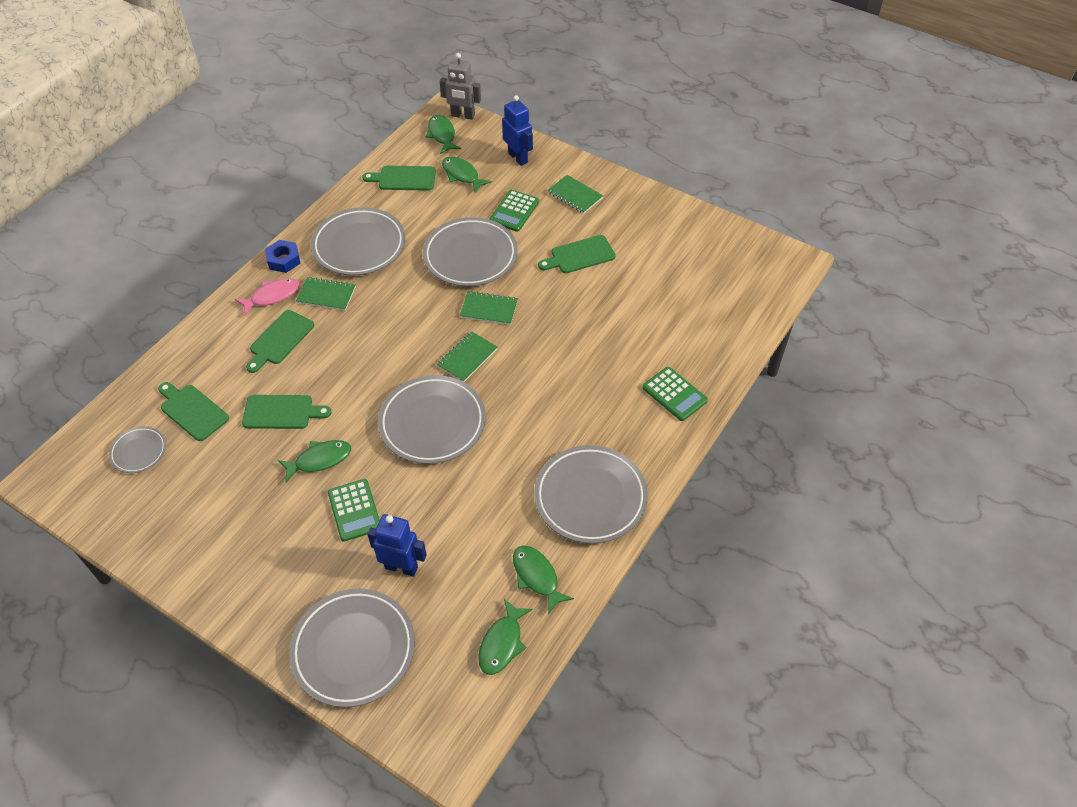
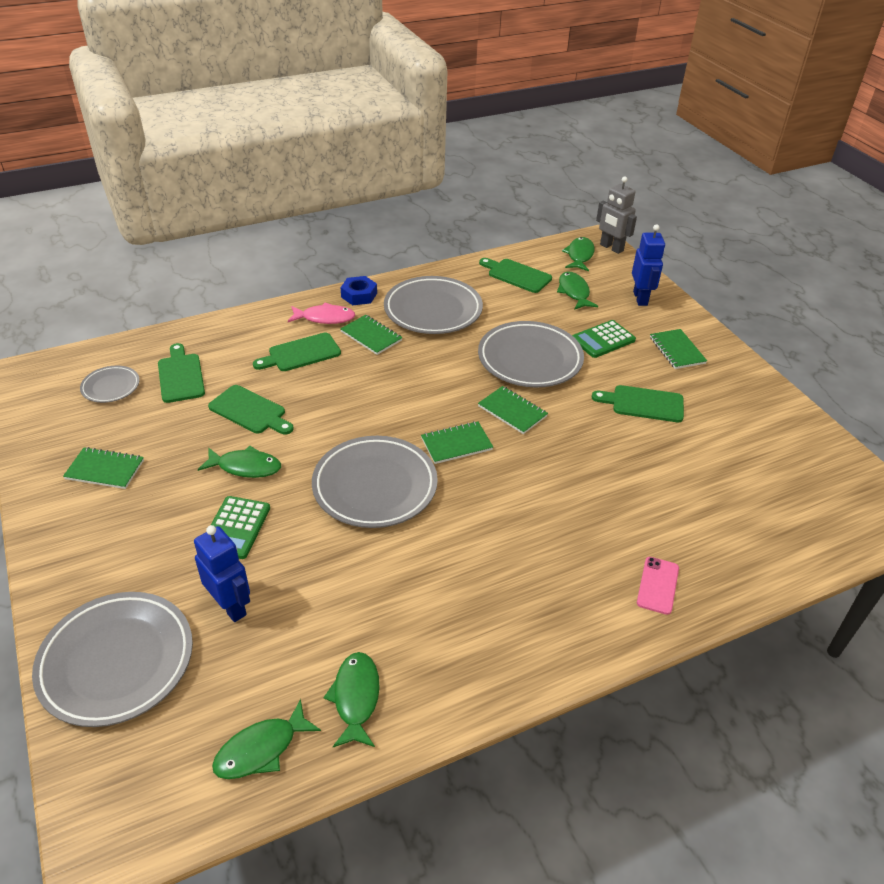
camera: 30 degrees right, 10 degrees down
grey plate [534,445,648,544] -> none
green calculator [642,367,708,421] -> pink phone [637,557,679,615]
none -> green notebook [63,447,144,489]

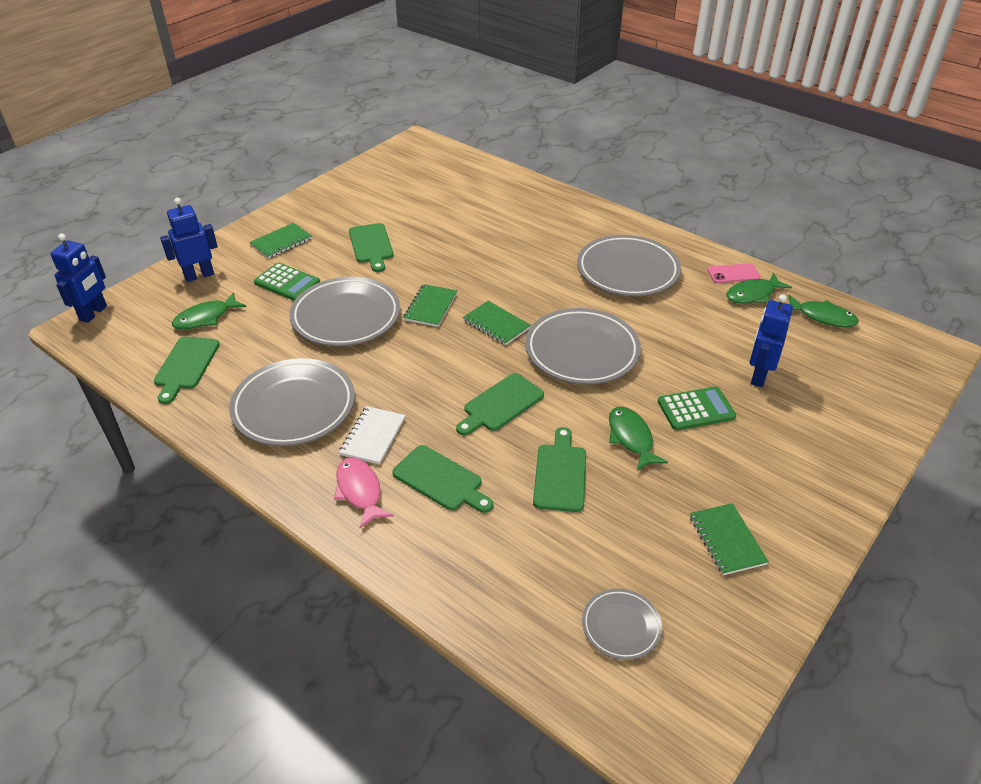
camera: 115 degrees left, 0 degrees up
grey plate [32,592,193,727] -> grey plate moved to [577,235,681,296]
green cutting board [158,343,205,403] -> green cutting board moved to [456,373,544,436]
blue nut [340,276,377,305] -> none
green notebook [340,315,403,355] -> white notebook [339,406,405,465]
green fish [562,237,595,271] -> none
grey robot [596,176,637,254] -> blue robot [50,234,107,323]
pink phone [637,557,679,615] -> pink phone moved to [708,263,761,283]

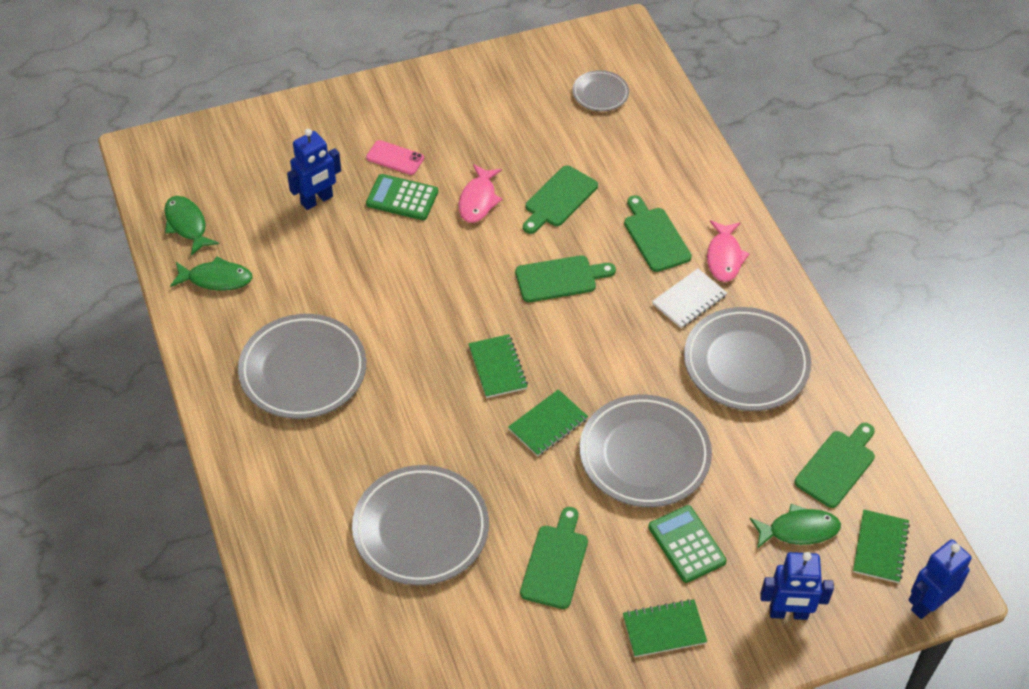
camera: 150 degrees left, 10 degrees up
grey plate [525,308,641,384] -> grey plate moved to [352,465,489,585]
green fish [609,407,668,471] -> pink fish [459,164,502,223]
green notebook [690,503,769,575] -> green notebook moved to [853,510,910,583]
pink phone [708,263,761,283] -> pink phone moved to [366,140,424,175]

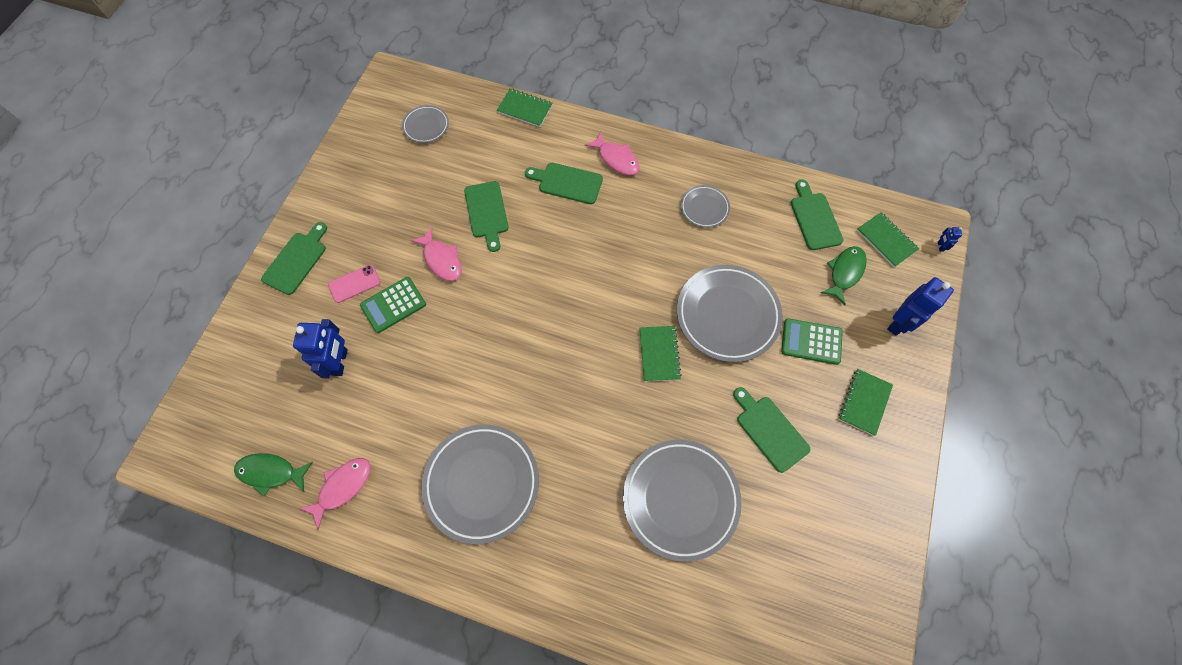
camera: 50 degrees left, 15 degrees up
green fish [170,256,253,291] -> pink fish [300,458,371,530]
green notebook [468,334,528,398] -> green notebook moved to [497,88,553,127]
green cutting board [515,255,616,302] -> green cutting board moved to [261,222,327,295]
white notebook [652,269,727,328] -> none
grey plate [684,307,811,411] -> grey plate [681,185,730,228], size x0.51
blue robot [909,539,972,619] -> blue robot [938,227,962,252], size x0.42

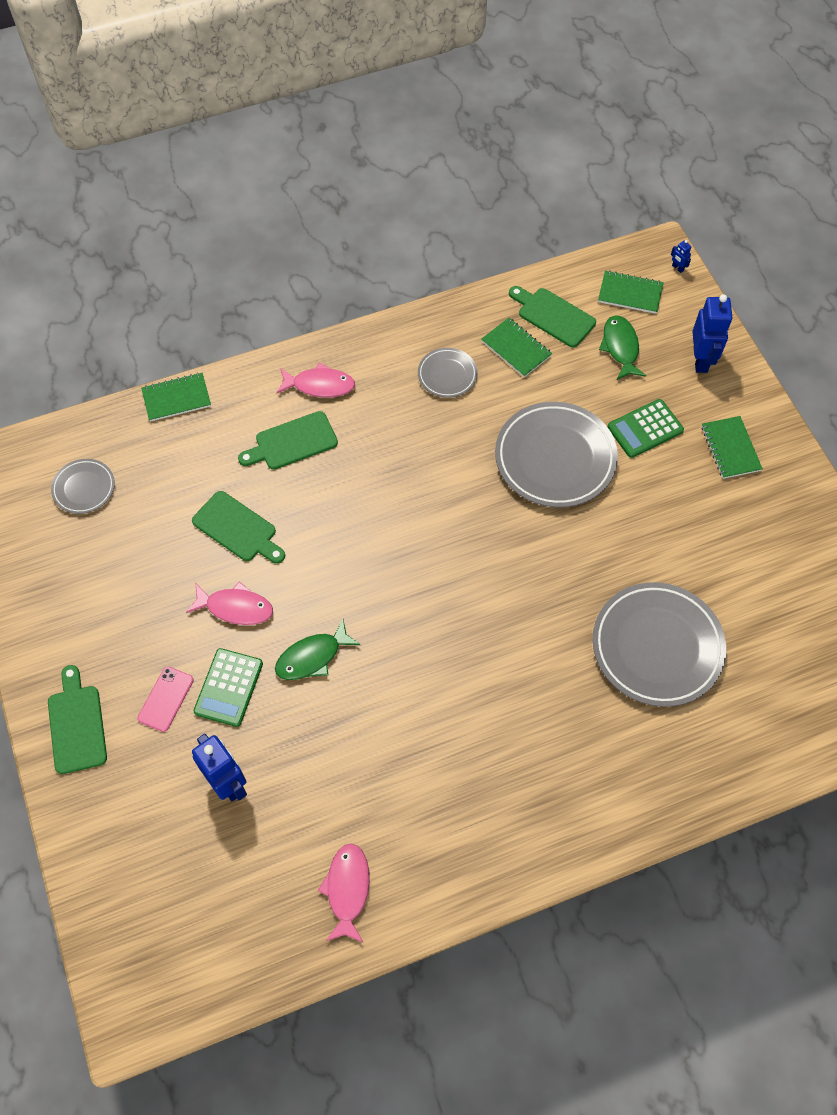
camera: 40 degrees left, 5 degrees down
green fish [234,453,313,496] -> green fish moved to [275,619,361,680]
grey plate [421,424,539,544] -> none
green notebook [639,326,682,382] -> green notebook moved to [482,318,552,377]
green cutting board [733,387,811,473] -> none

